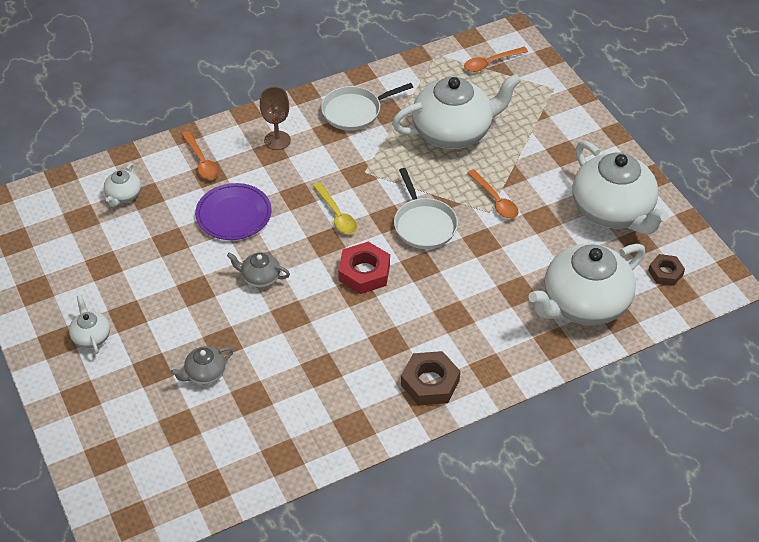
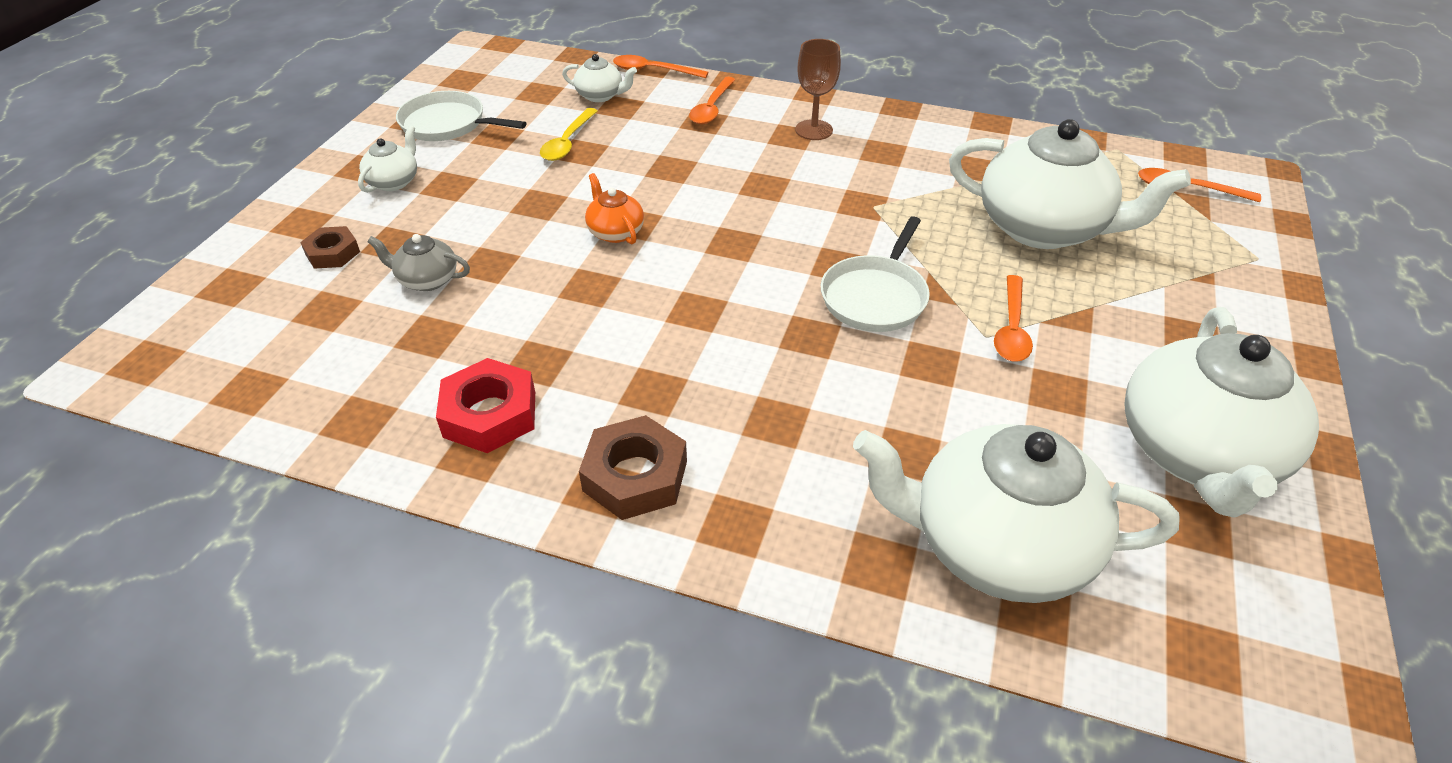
camera: 45 degrees right, 5 degrees down
white teapot [104,163,141,207] -> white teapot turned 135 degrees counterclockwise [562,54,637,102]
purple plate [195,183,271,240] -> none
grey teapot [227,252,290,288] -> orange teapot [585,173,644,244]
yellow spoon [313,183,357,234] -> yellow spoon moved to [540,108,597,161]
white pan [321,83,413,131] -> white pan moved to [396,91,526,141]
red nut [338,242,390,294] -> red nut moved to [436,358,535,453]
brown nut [648,254,685,286] -> brown nut moved to [300,226,360,269]
none -> orange spoon [613,55,708,78]

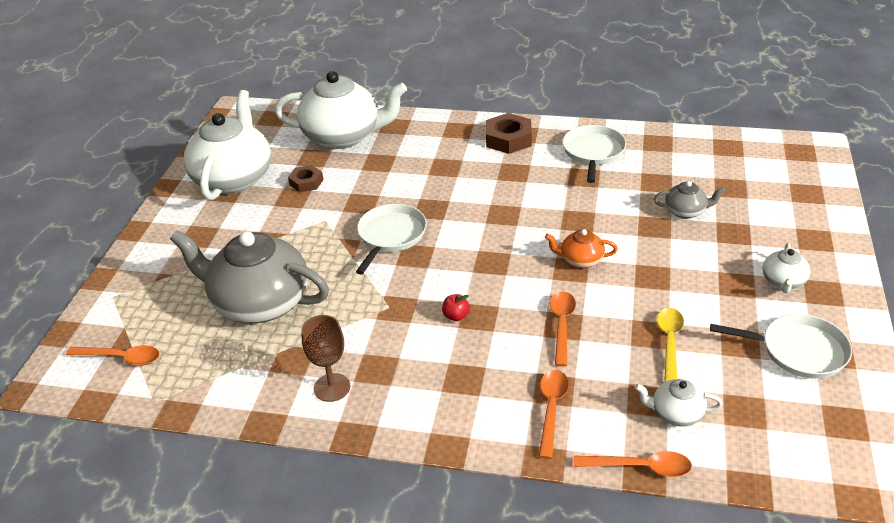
camera: 175 degrees right, 5 degrees down
brown nut [300,226,360,269] -> brown nut moved to [288,165,323,192]
red nut [436,358,535,453] -> white pan [562,125,626,183]
orange teapot [585,173,644,244] -> orange teapot turned 135 degrees clockwise [545,229,618,268]
brown goblet [795,39,841,140] -> brown goblet moved to [301,315,350,402]
white teapot [949,119,1191,249] -> grey teapot [170,230,329,323]
orange spoon [994,275,1033,361] -> orange spoon moved to [550,291,576,366]
none -> red apple [442,294,470,321]

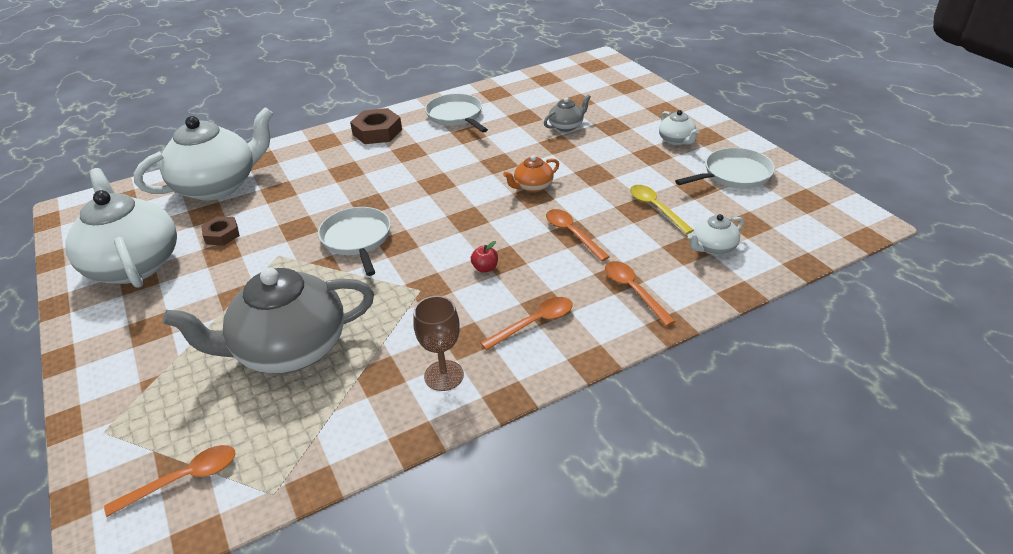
camera: 40 degrees left, 0 degrees up
orange spoon [574,451,692,477] -> orange spoon moved to [481,297,573,351]

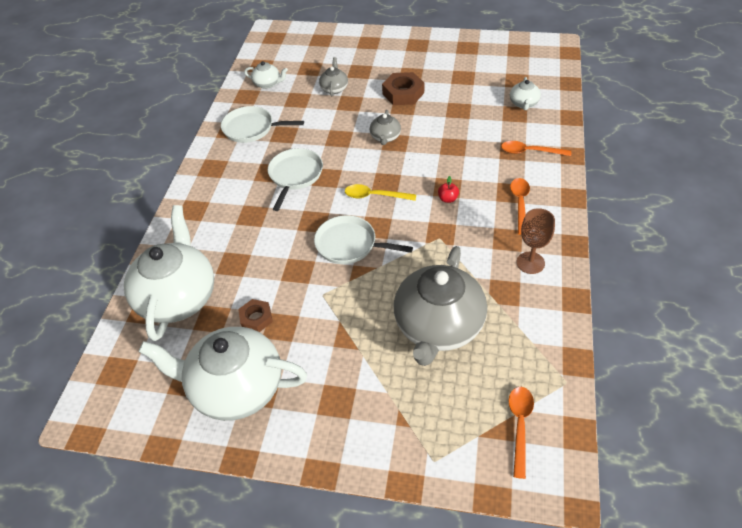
camera: 50 degrees left, 10 degrees up
brown nut [350,108,402,144] -> brown nut moved to [382,72,424,105]
orange teapot [503,155,559,193] -> grey teapot [370,110,401,145]
orange spoon [546,209,610,261] -> none
yellow spoon [630,185,694,234] -> yellow spoon moved to [345,184,416,201]
white teapot [659,110,699,145] -> white teapot moved to [244,61,288,89]
white pan [675,148,775,189] -> white pan moved to [268,148,323,211]

